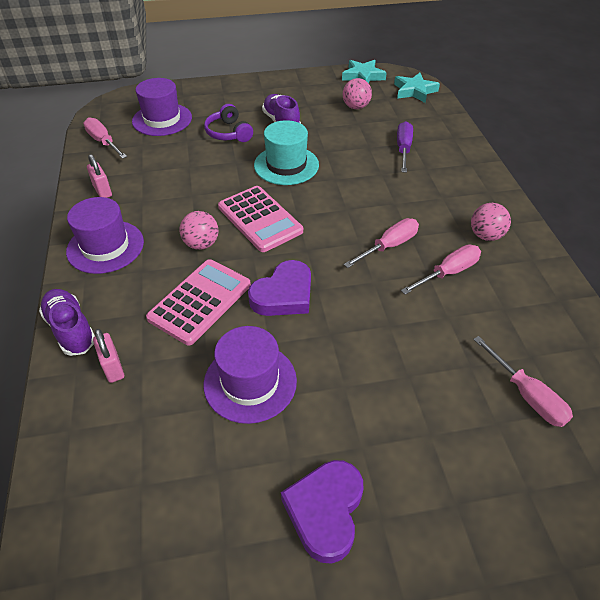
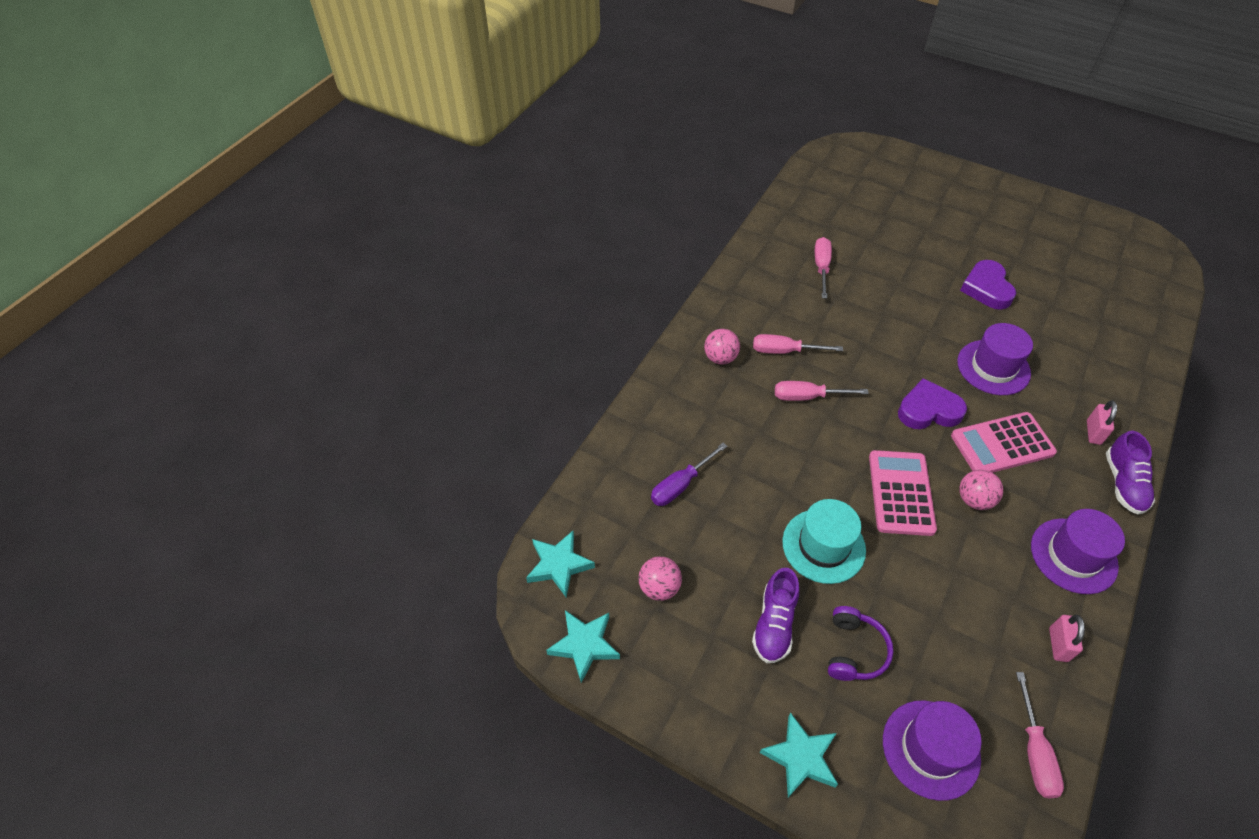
camera: 140 degrees left, 5 degrees up
purple heart [281,460,363,564] -> purple heart turned 120 degrees clockwise [960,260,1016,310]
none -> turquoise star [760,712,838,797]

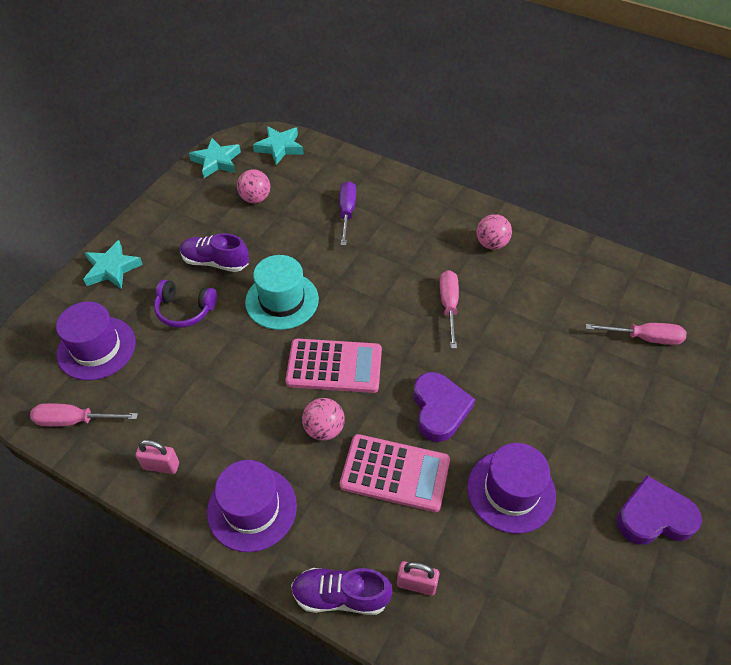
camera: 90 degrees right, 0 degrees up
purple screwdriver [651,443,727,506] -> purple screwdriver turned 45 degrees clockwise [339,181,356,246]
pink screwdriver [753,334,843,354] -> none
pink calculator [951,412,1057,473] -> pink calculator turned 120 degrees clockwise [340,434,450,512]

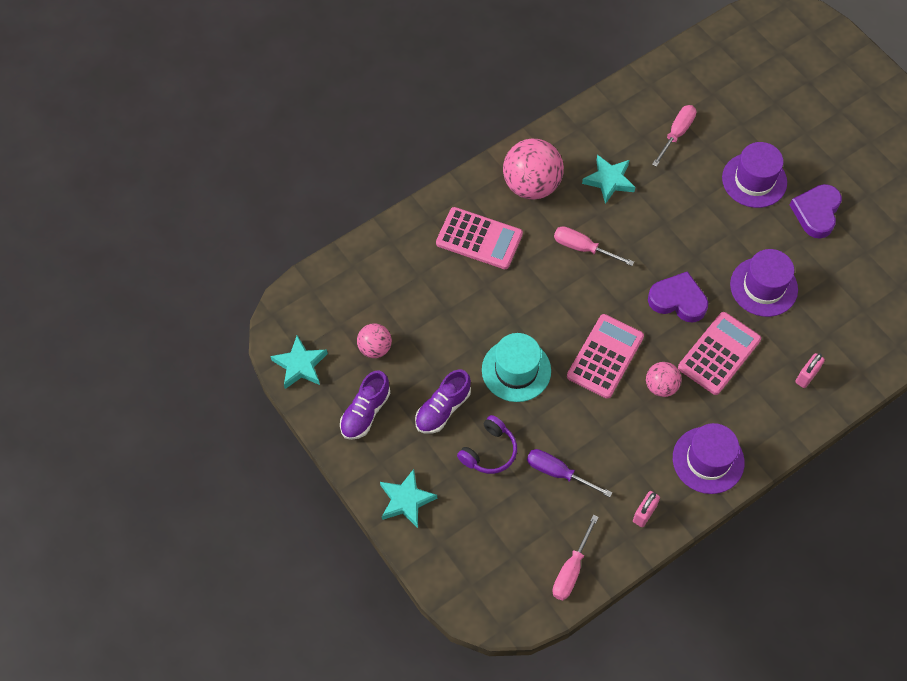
camera: 65 degrees left, 10 degrees up
purple hat [56,302,136,380] -> purple hat moved to [722,142,787,208]
turquoise star [253,126,304,165] -> turquoise star moved to [582,155,635,204]
purple shoe [291,568,393,615] -> purple shoe moved to [340,370,390,440]
purple screwdriver [339,181,356,246] -> purple screwdriver moved to [527,449,613,497]
pink ball [476,214,512,250] -> pink ball [503,138,564,199], size x1.84
none -> pink calculator [436,207,523,269]

